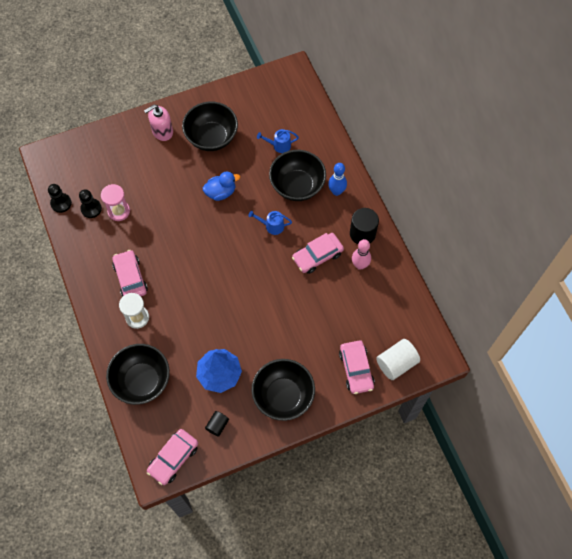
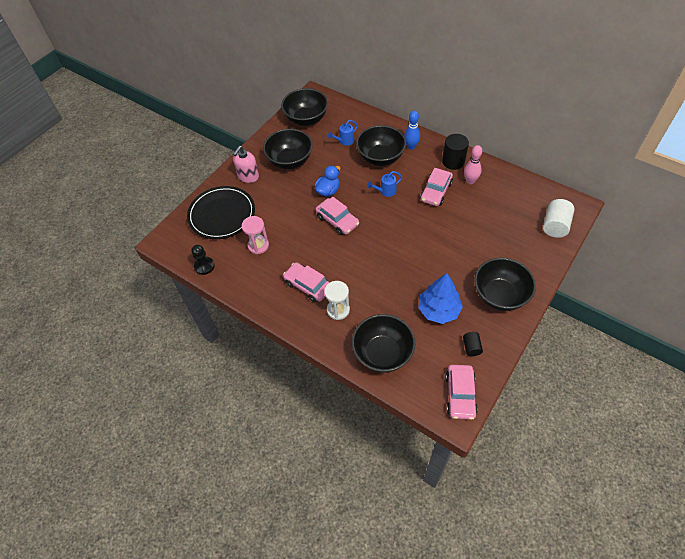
camera: 30 degrees left, 10 degrees down
black pawn [79,189,102,218] -> none
pink car [339,340,375,394] -> pink car moved to [316,197,359,235]
none -> black plate [187,186,255,239]
none -> black bowl [281,88,328,126]

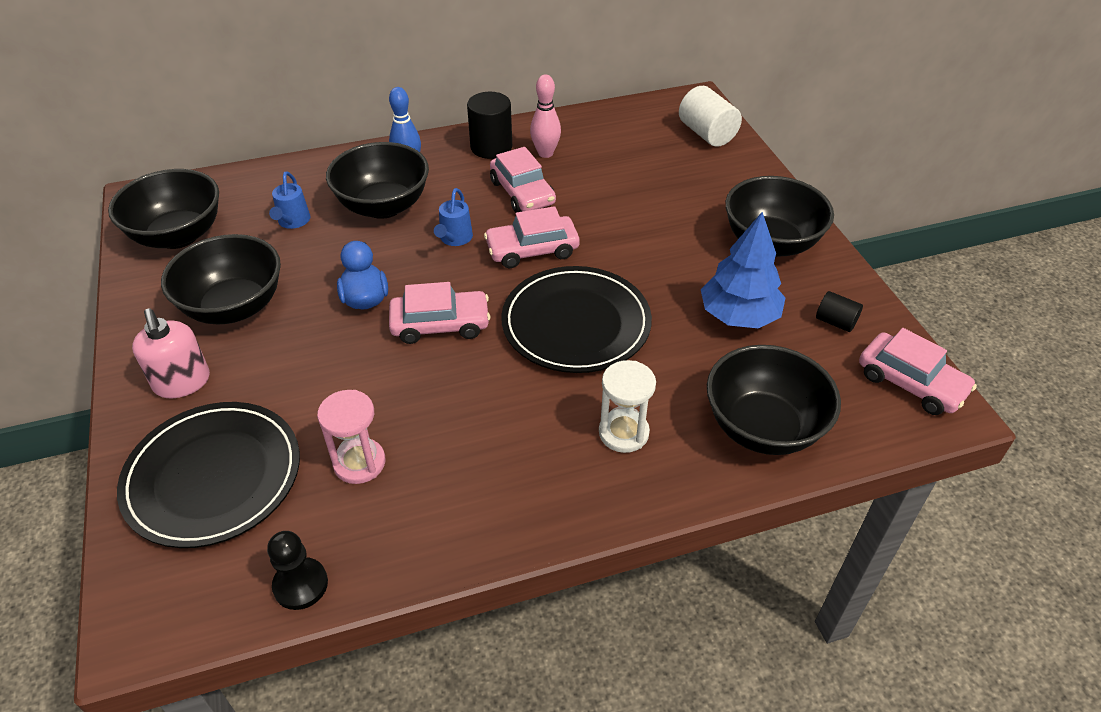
camera: 55 degrees left, 10 degrees down
pink car [283,262,330,302] -> pink car moved to [484,206,580,268]
none -> black plate [501,266,652,373]

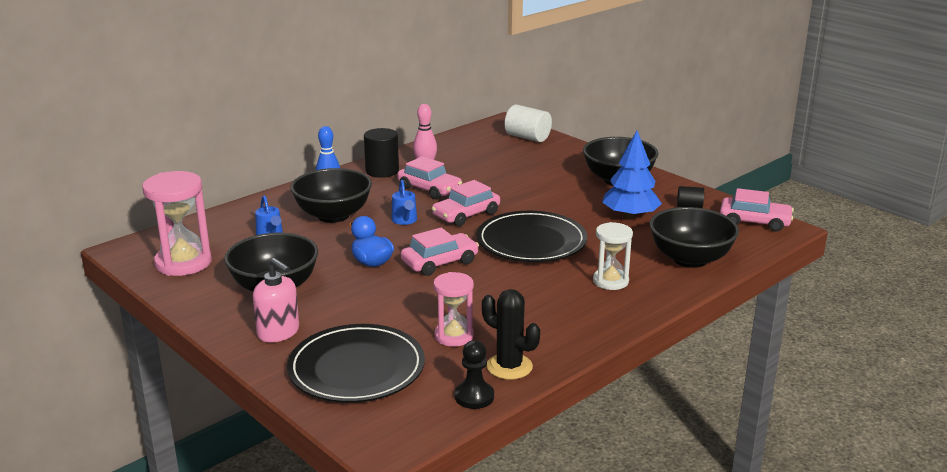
camera: 25 degrees left, 20 degrees down
black bowl [108,169,219,249] -> pink hourglass [142,171,212,276]
none -> black cactus [482,289,540,380]

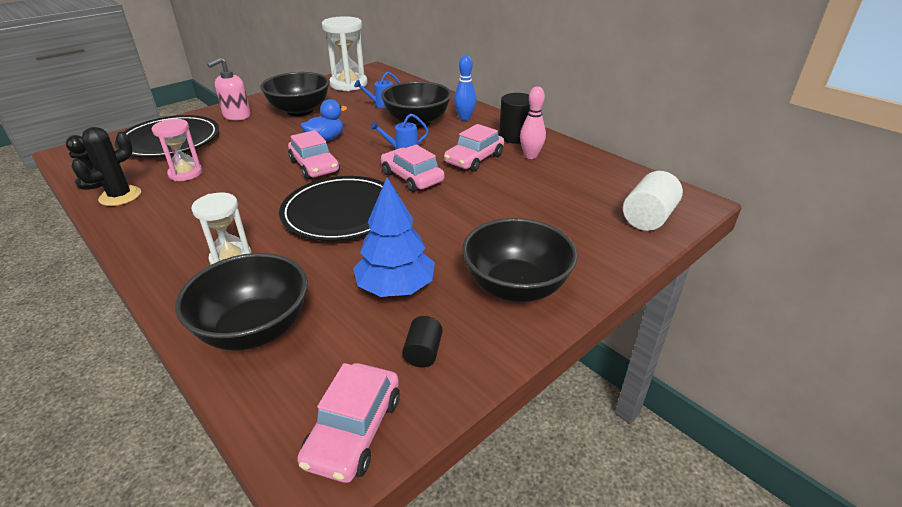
camera: 90 degrees right, 10 degrees up
pink hourglass [142,171,212,276] -> white hourglass [321,16,368,91]

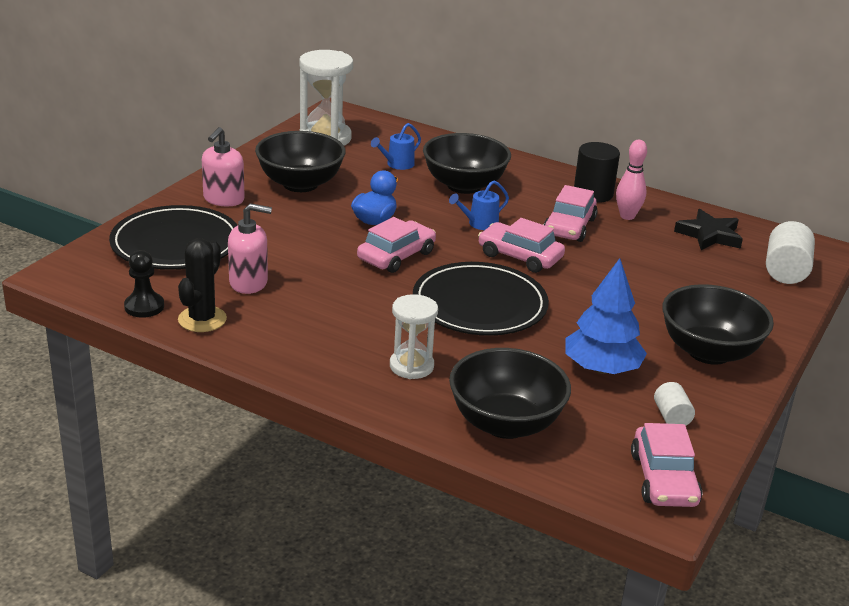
camera: 20 degrees left, 5 degrees down
pink hourglass [152,119,203,181] -> pink soap dispenser [228,203,272,294]
pink car [288,130,340,180] -> pink car turned 90 degrees counterclockwise [357,217,436,273]
black cylinder [402,316,443,367] -> white cylinder [654,382,695,425]
blue bowling pin [454,55,476,121] -> none
none -> black star [674,209,743,250]

